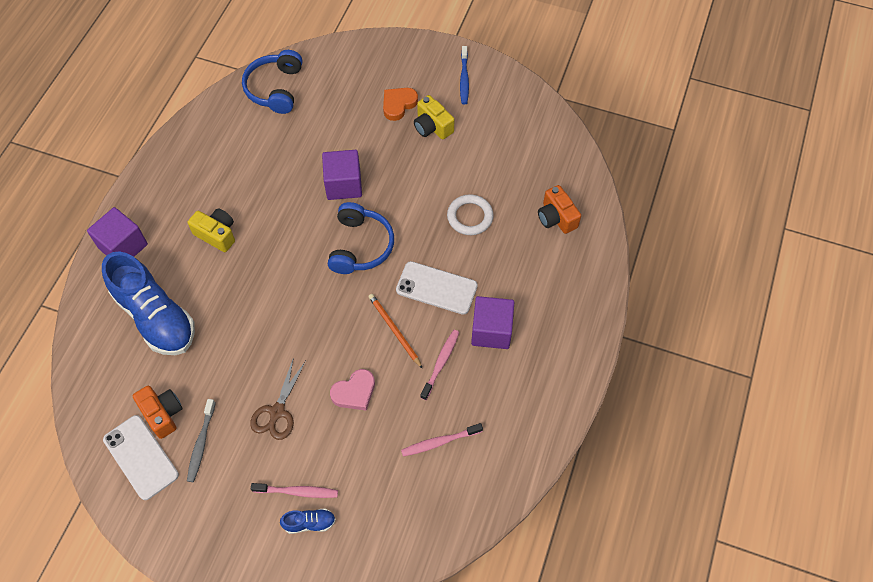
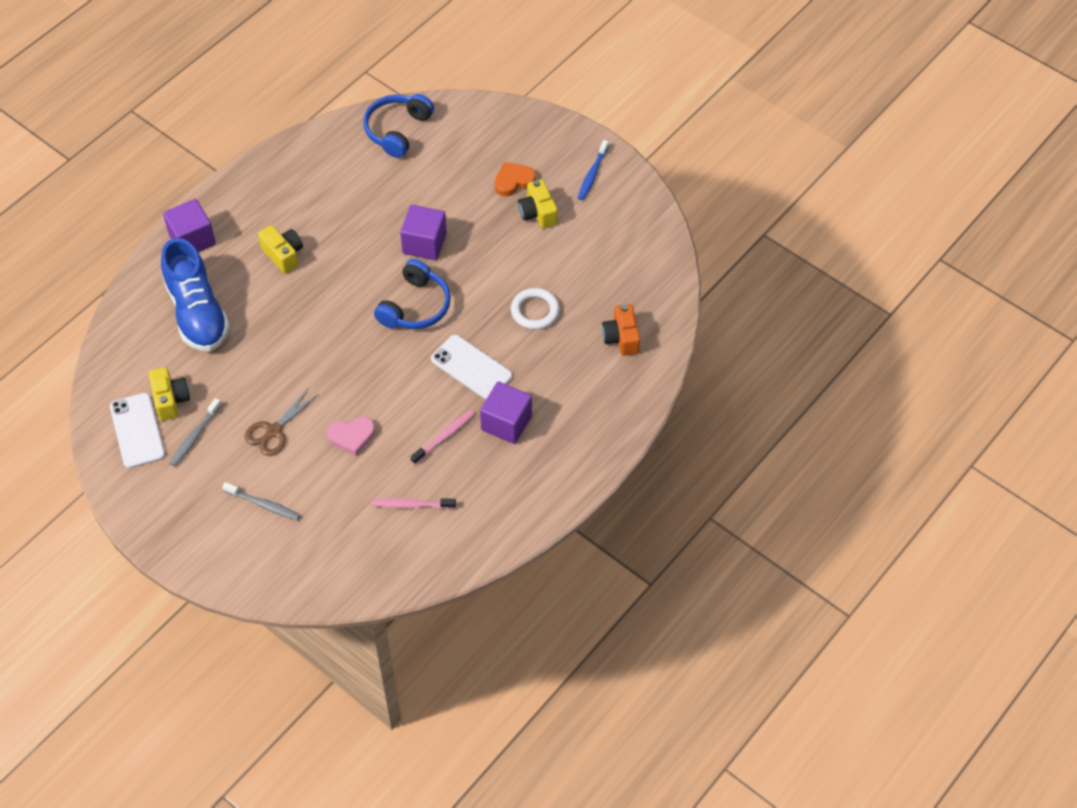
camera: 20 degrees right, 5 degrees down
orange camera [133,386,183,439] -> yellow camera [149,367,190,421]
pink toothbrush [251,483,338,498] -> grey toothbrush [222,482,300,521]
blue shoe [280,508,336,534] -> none
orange pencil [368,294,423,369] -> none

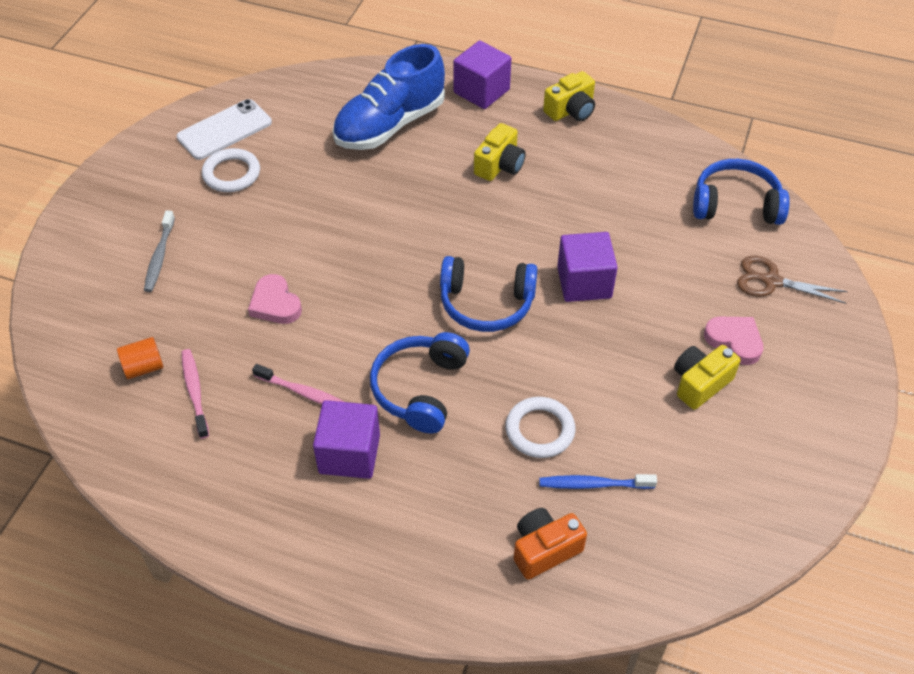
camera: 70 degrees right, 5 degrees down
yellow camera [149,367,190,421] -> yellow camera moved to [543,71,595,121]
grey toothbrush [170,398,221,466] -> white ring [202,148,260,192]
brown scissors [245,388,319,456] -> brown scissors moved to [737,256,848,304]
white phone [431,335,512,399] -> blue headphones [370,332,470,433]
orange heart [494,162,536,196] -> pink heart [704,317,763,365]
blue toothbrush [578,140,609,200] -> blue toothbrush moved to [539,474,657,489]
none -> orange cylinder [117,337,163,379]

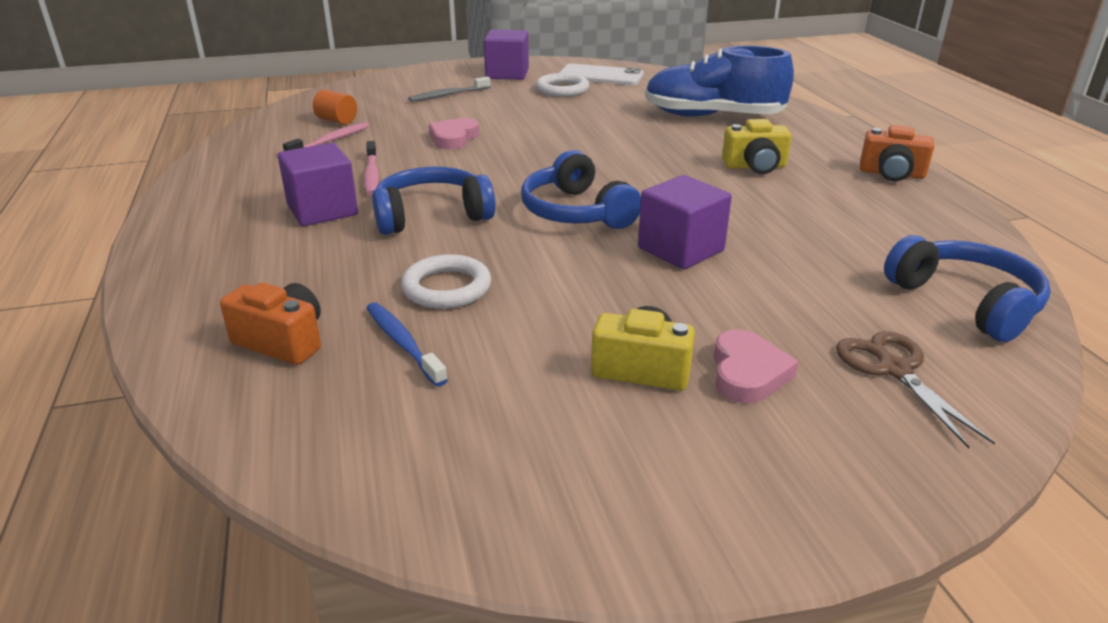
camera: 55 degrees right, 20 degrees down
purple cube [453,41,511,109] -> purple cube moved to [484,29,529,80]
yellow camera [543,71,595,121] -> orange camera [860,125,934,181]

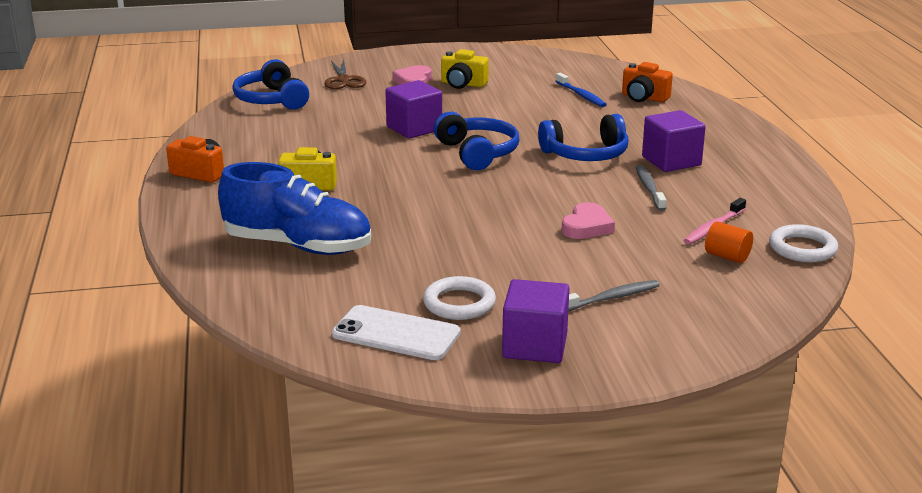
camera: 175 degrees left, 5 degrees down
pink toothbrush [364,141,379,196] -> grey toothbrush [636,165,667,211]
white ring [401,254,491,309] -> white ring moved to [769,224,838,263]

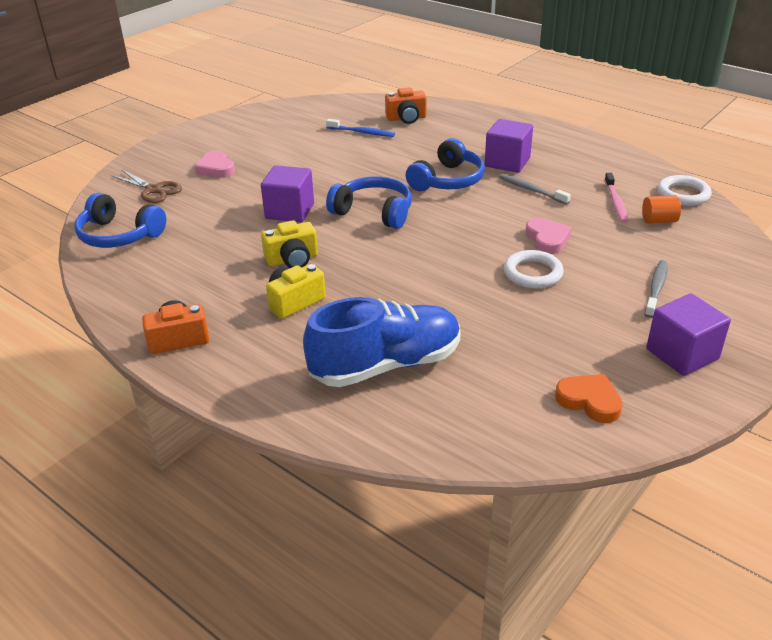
camera: 40 degrees left, 10 degrees up
white phone [332,305,461,360] -> orange heart [555,374,623,423]
white ring [423,276,496,320] -> white ring moved to [504,250,564,288]
yellow camera [441,49,489,89] -> yellow camera moved to [261,220,318,268]

